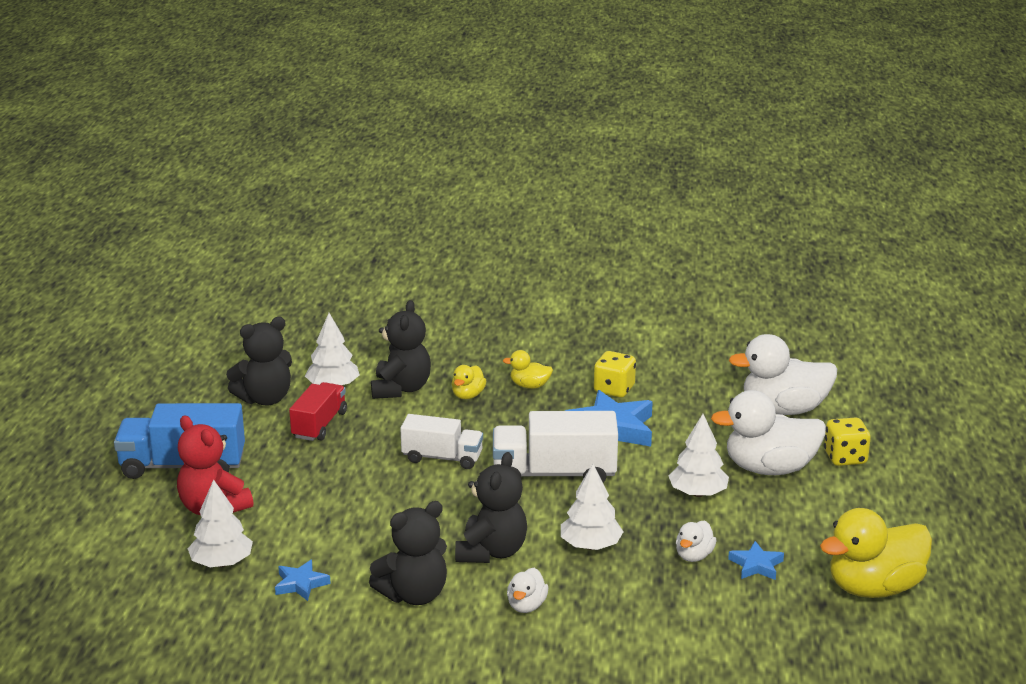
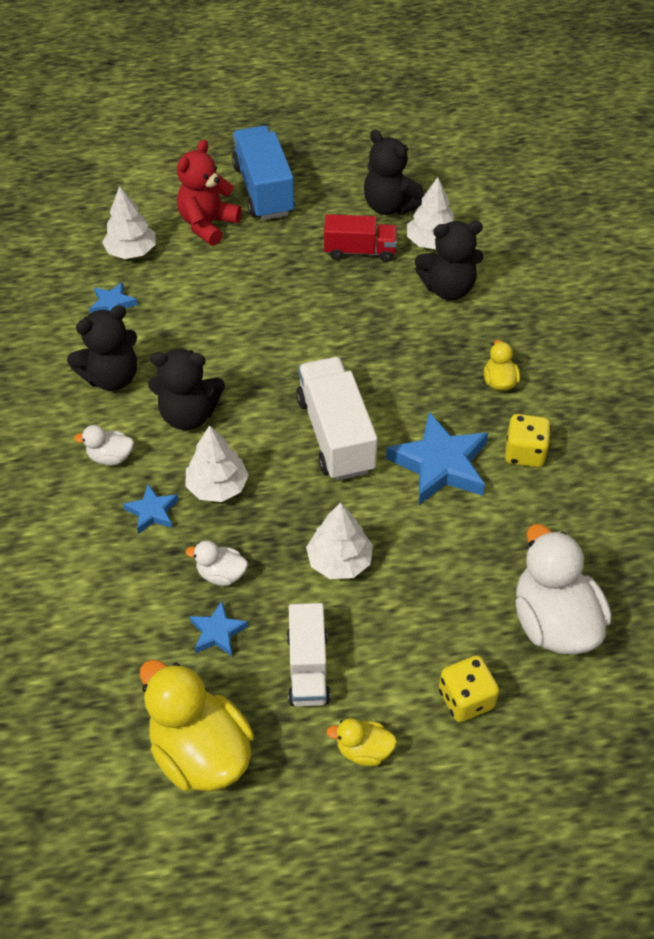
camera: 75 degrees right, 25 degrees up
black teddy bear [369,501,447,605] -> black teddy bear turned 75 degrees counterclockwise [67,305,137,391]
white truck [400,414,483,469] -> white truck moved to [287,603,330,707]
yellow duck [452,365,486,399] -> yellow duck moved to [326,718,397,766]
white duck [711,390,826,475] -> none
none -> blue star [123,484,179,534]

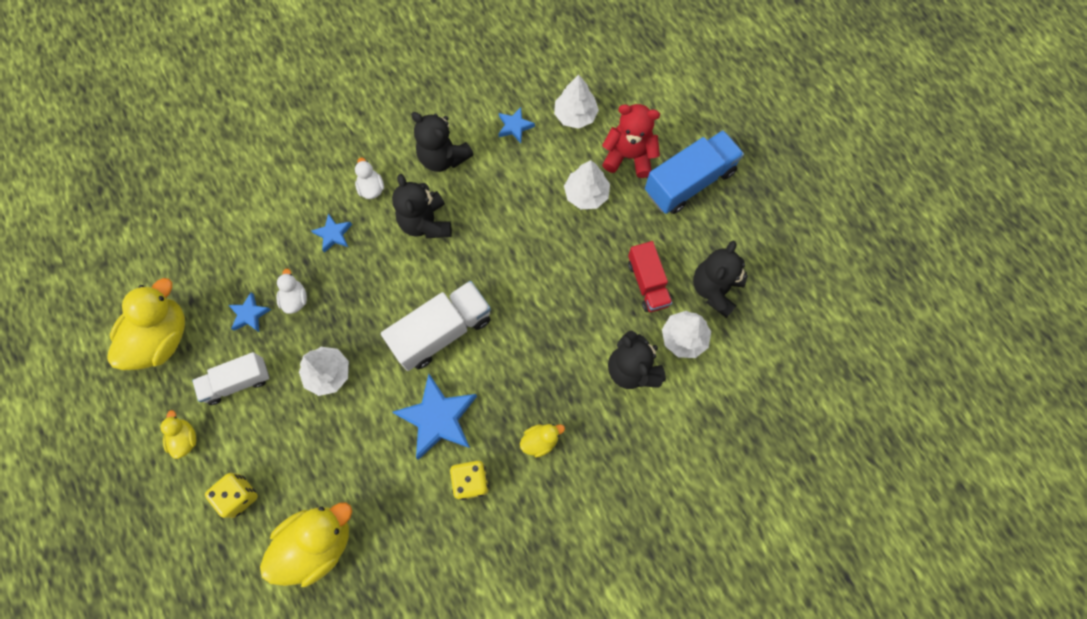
camera: 70 degrees right, 20 degrees up
white tree [185,425,249,502] -> white tree moved to [564,160,610,209]
white duck [515,524,611,655] -> yellow duck [260,503,352,587]

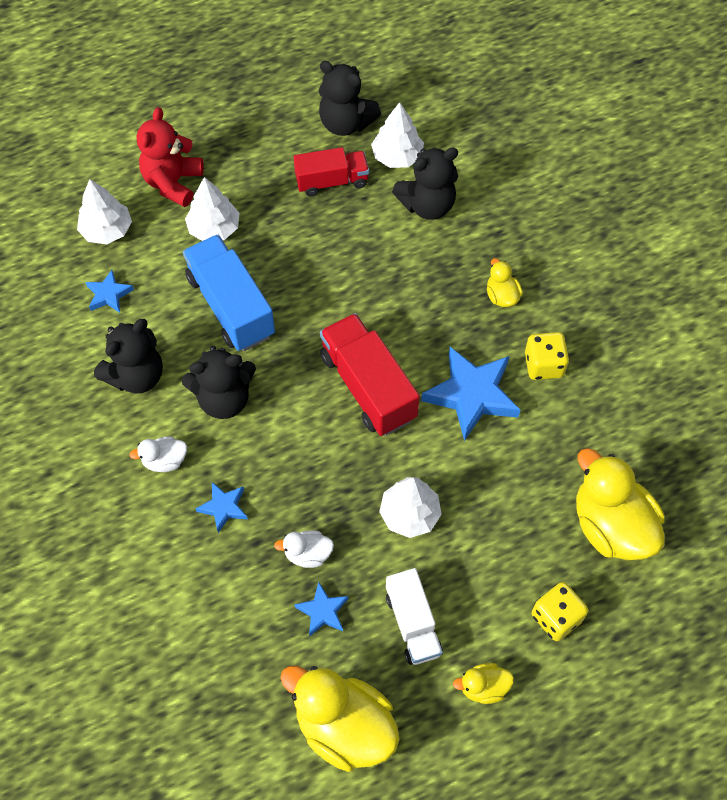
camera: 85 degrees left, 10 degrees down
white truck [381,281,491,371] -> red truck [320,313,420,436]
blue truck [645,130,744,214] -> blue truck moved to [183,235,275,351]

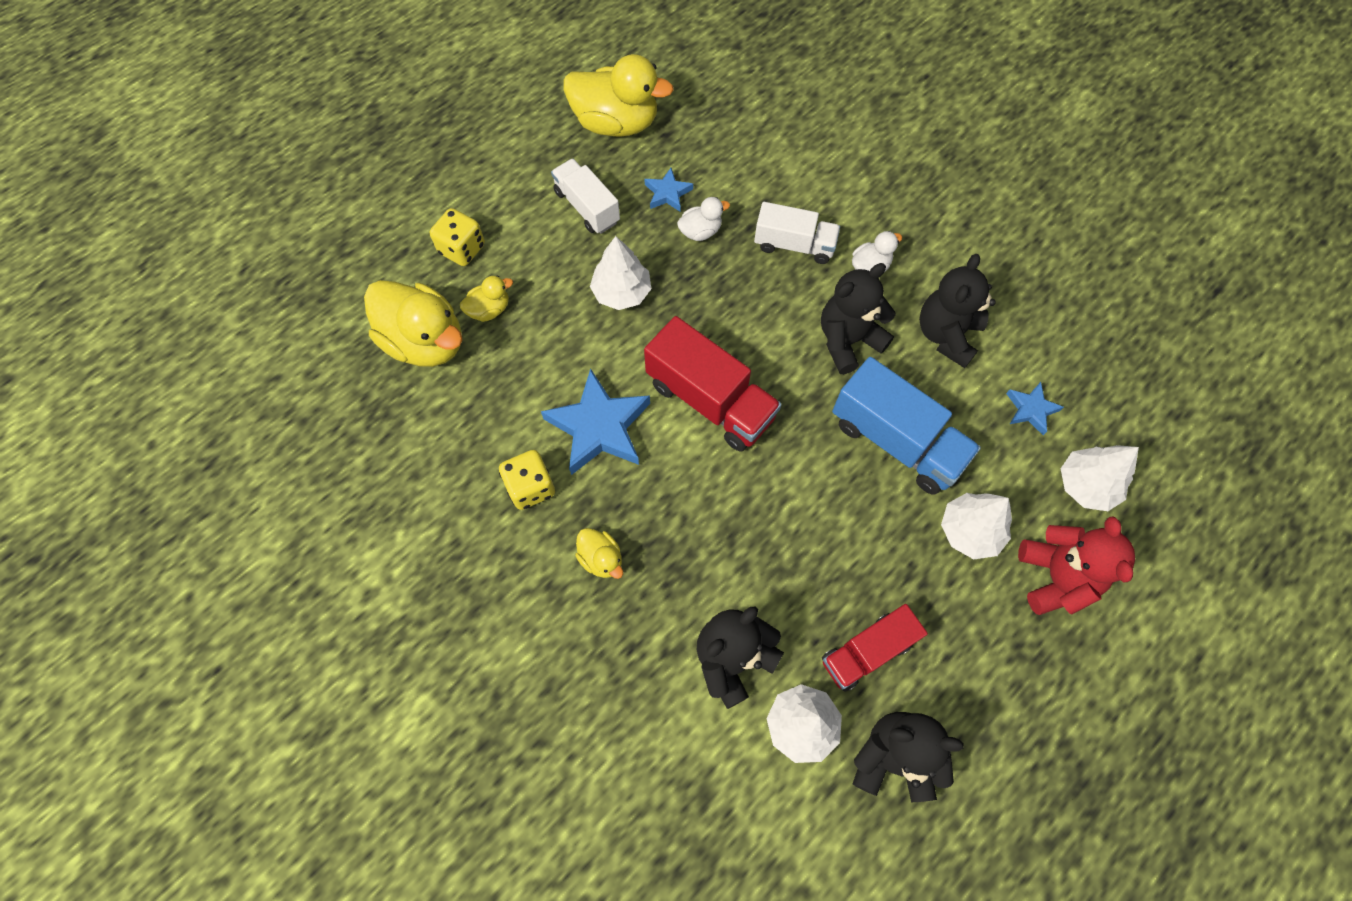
camera: 160 degrees right, 5 degrees up
blue star [195,482,248,533] -> white truck [754,202,840,264]
yellow duck [453,663,514,704] -> yellow duck moved to [460,275,513,322]

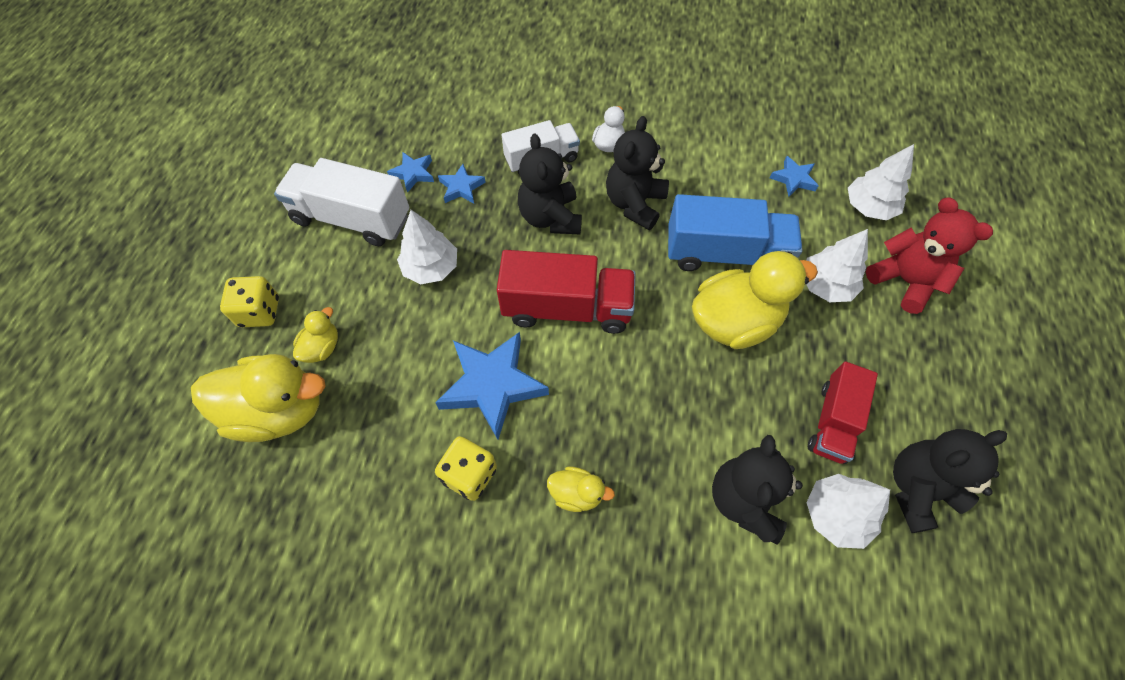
camera: 35 degrees left, 5 degrees down
white truck [551,159,620,234] -> white truck [274,158,409,246], size x1.54
yellow duck [563,54,674,137] -> yellow duck moved to [692,251,818,349]
white duck [677,197,730,241] -> blue star [438,164,486,203]
black teddy bear [919,254,996,368] -> black teddy bear moved to [518,134,582,234]

